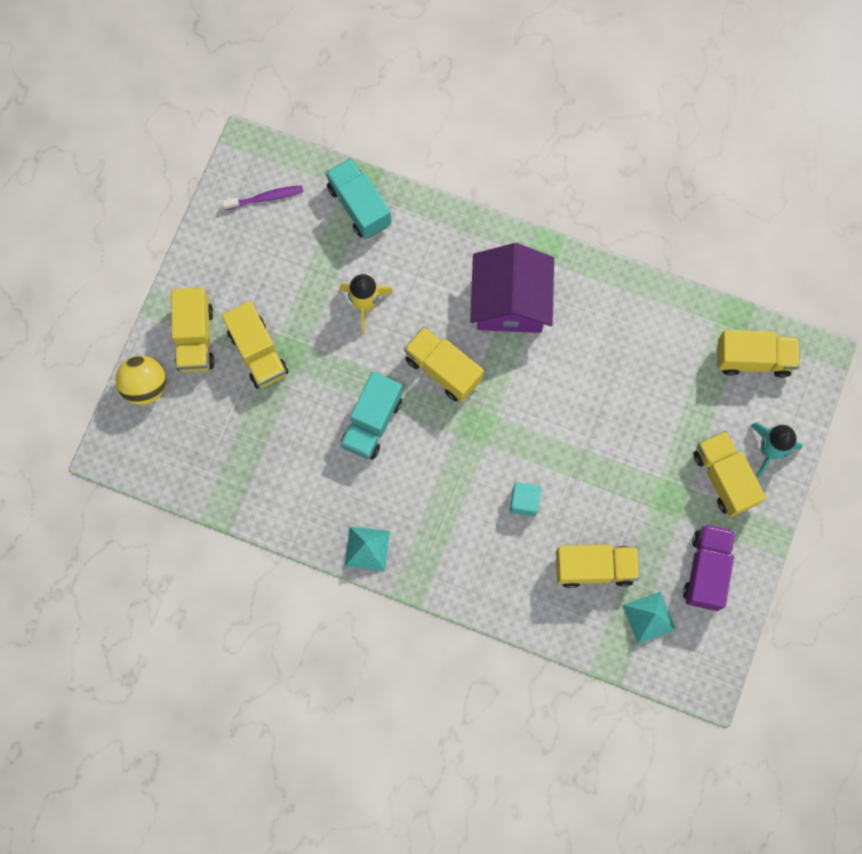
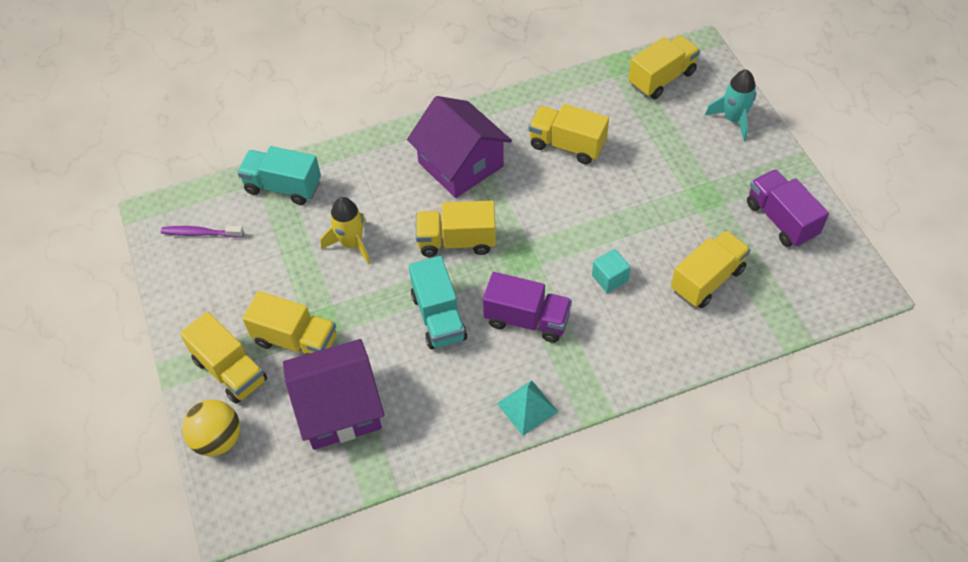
camera: 40 degrees left, 20 degrees down
purple toothbrush [222,185,304,210] -> purple toothbrush turned 120 degrees counterclockwise [161,226,244,238]
turquoise pyramid [623,591,676,644] -> none
yellow truck [693,431,766,517] -> yellow truck moved to [529,104,609,164]
none -> purple house [283,339,384,450]
none -> purple truck [483,272,572,343]

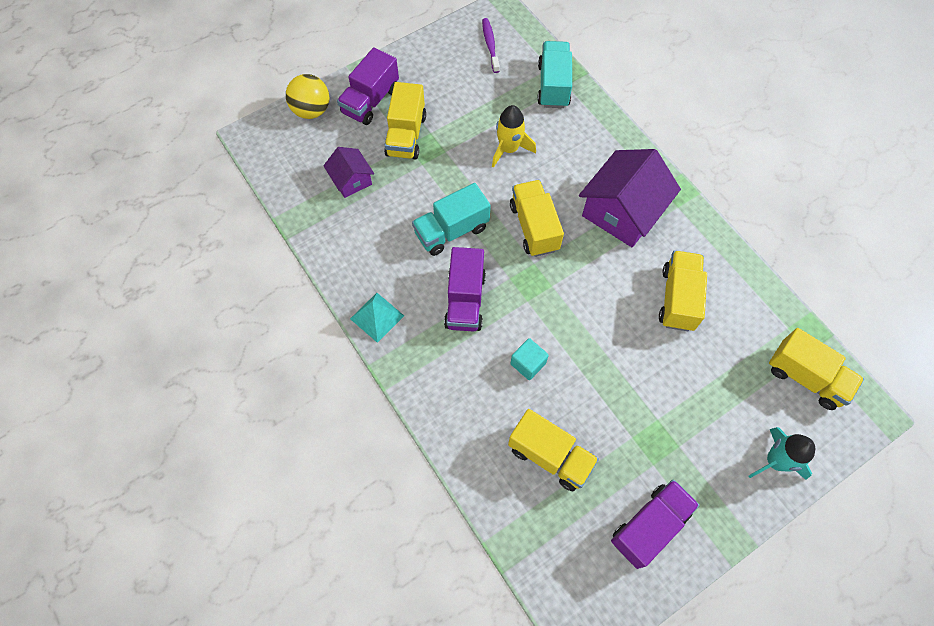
camera: 75 degrees right, 10 degrees up
yellow truck [180,312,267,404] -> purple truck [337,47,399,125]
purple house [283,339,384,450] -> purple house [323,147,374,198], size x0.53

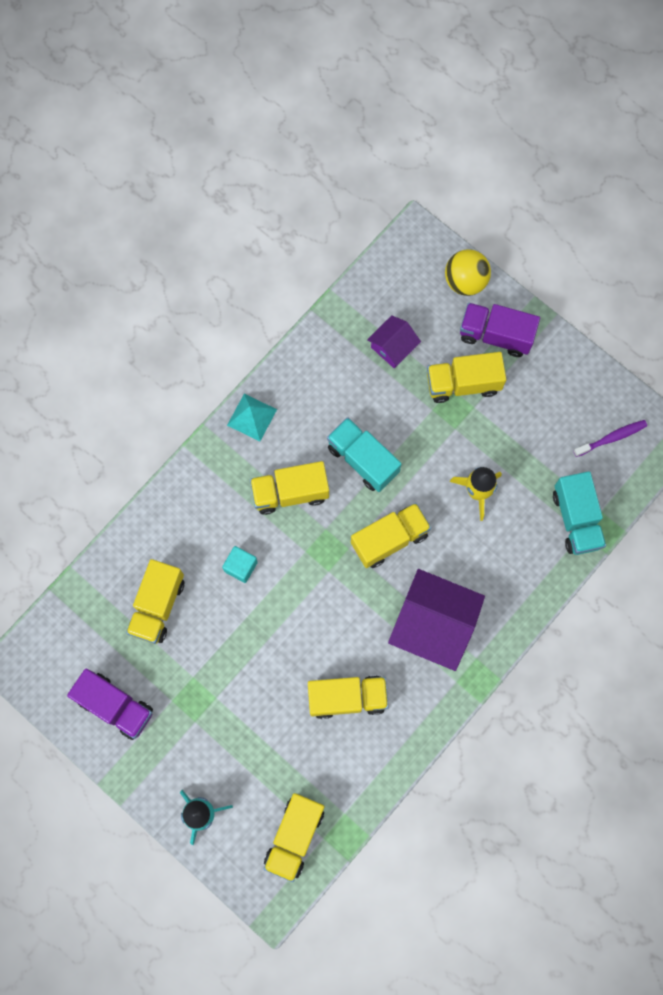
camera: 75 degrees right, 10 degrees up
purple truck [444,247,486,332] -> yellow truck [250,461,329,515]
turquoise truck [537,41,572,108] -> turquoise truck turned 90 degrees clockwise [553,471,606,555]

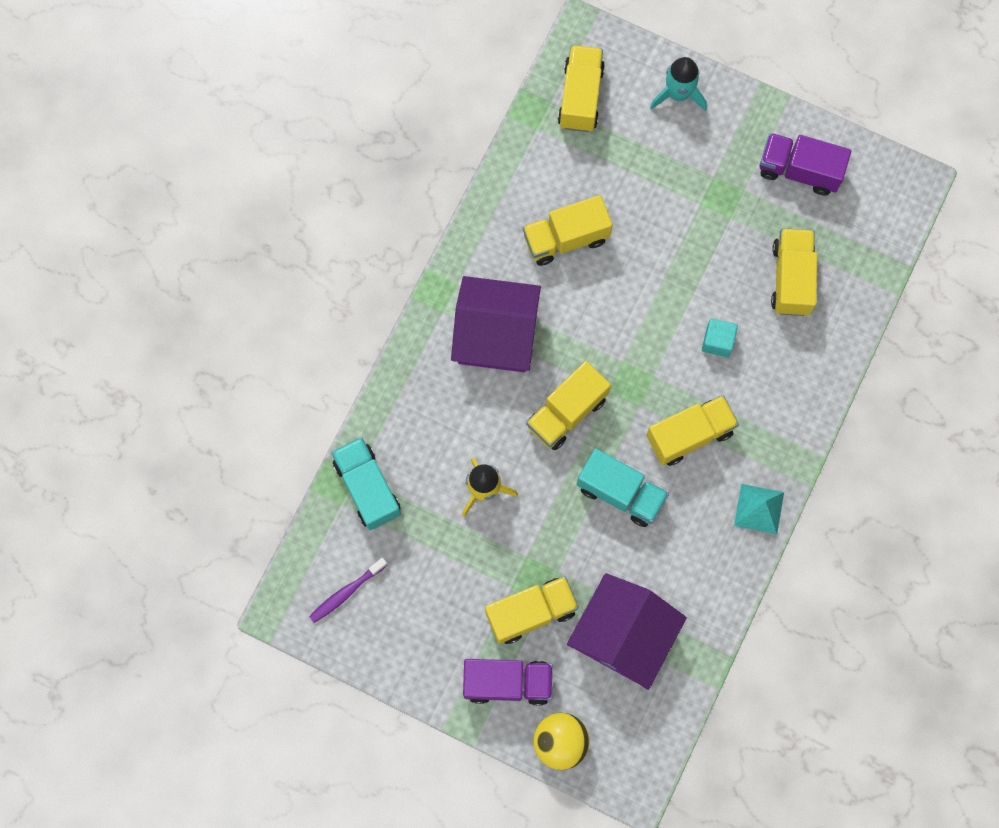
camera: 165 degrees right, 0 degrees up
purple house [367,315,421,368] -> purple house [567,573,687,690], size x1.88

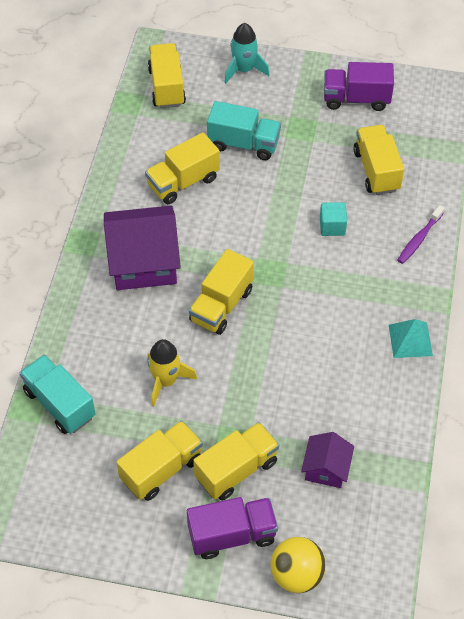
camera: 15 degrees left, 20 degrees down
purple toothbrush [309,558,387,623] -> purple toothbrush moved to [397,205,445,264]
purple house [567,573,687,690] -> purple house [301,432,354,488], size x0.53
turquoise truck [577,448,669,527] -> turquoise truck moved to [207,101,281,160]
yellow truck [646,395,739,466] -> yellow truck moved to [116,421,203,501]

